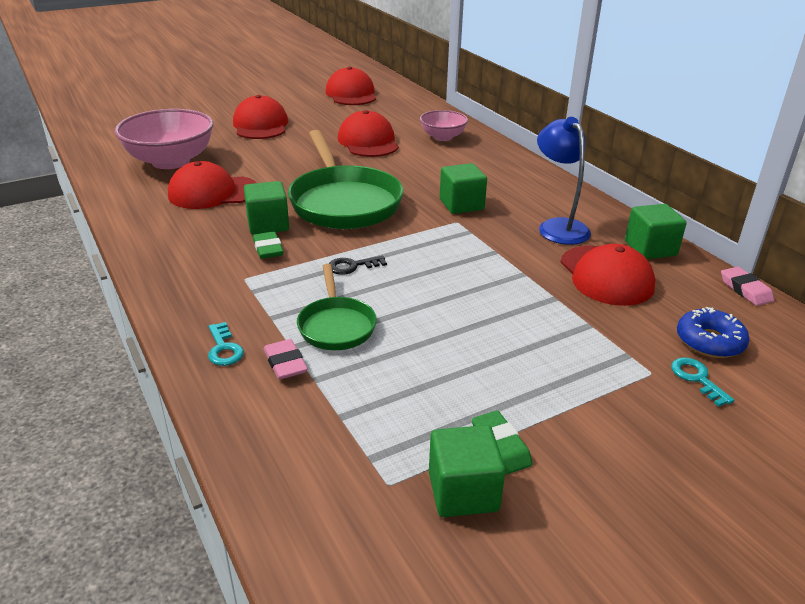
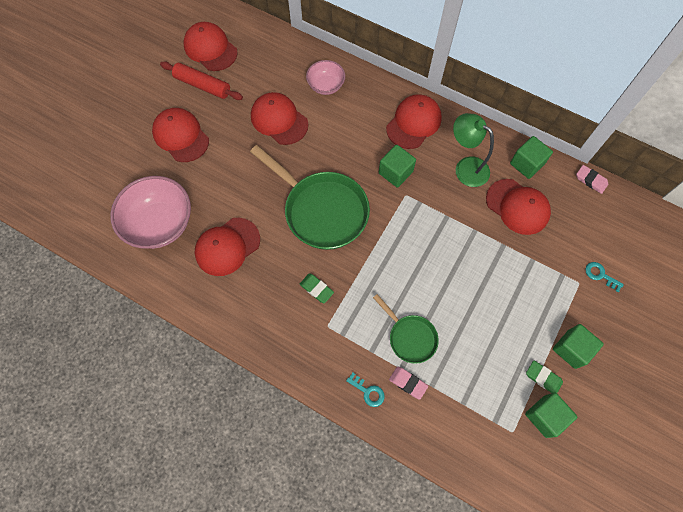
camera: 30 degrees left, 35 degrees up
green cube [244,181,289,235] -> green cube moved to [553,324,604,369]
black key [329,256,387,275] -> none
blue lamp [537,117,591,245] -> green lamp [453,113,494,187]
blue donut [677,307,749,358] -> none
none -> red rolling pin [160,61,243,100]
none -> red cap [386,95,442,149]

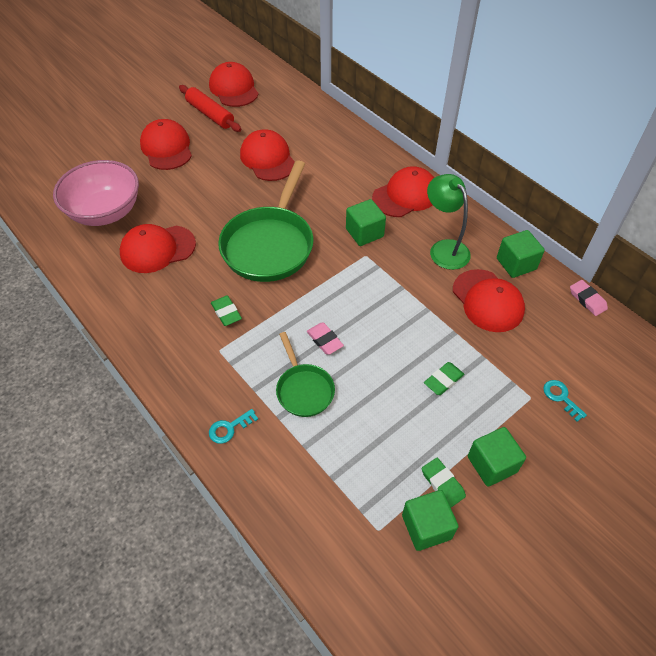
camera: 20 degrees right, 15 degrees down
green pan [250,145,370,250] -> green pan turned 45 degrees clockwise [218,160,314,282]
pink bowl [306,60,345,95] -> none
turquoise key [346,373,385,407] -> turquoise key turned 90 degrees clockwise [209,409,258,444]
pink eraser [389,366,428,400] -> pink eraser moved to [307,323,344,355]
none -> green eraser [424,362,464,395]

